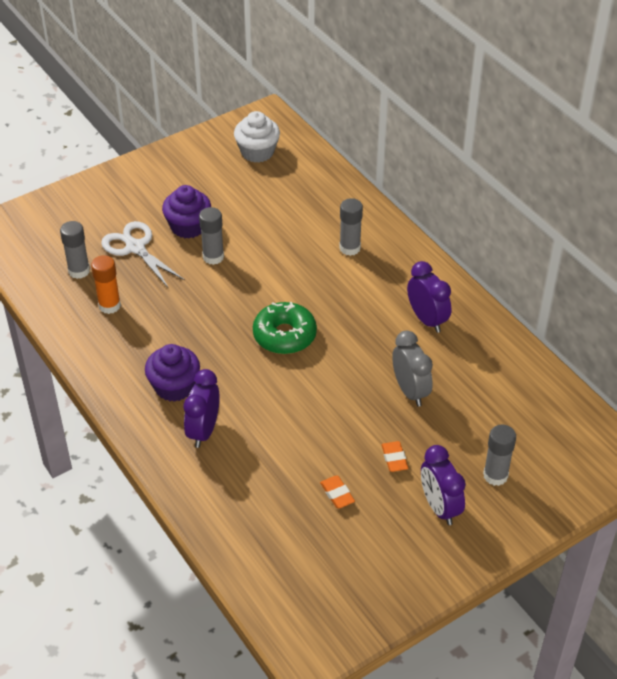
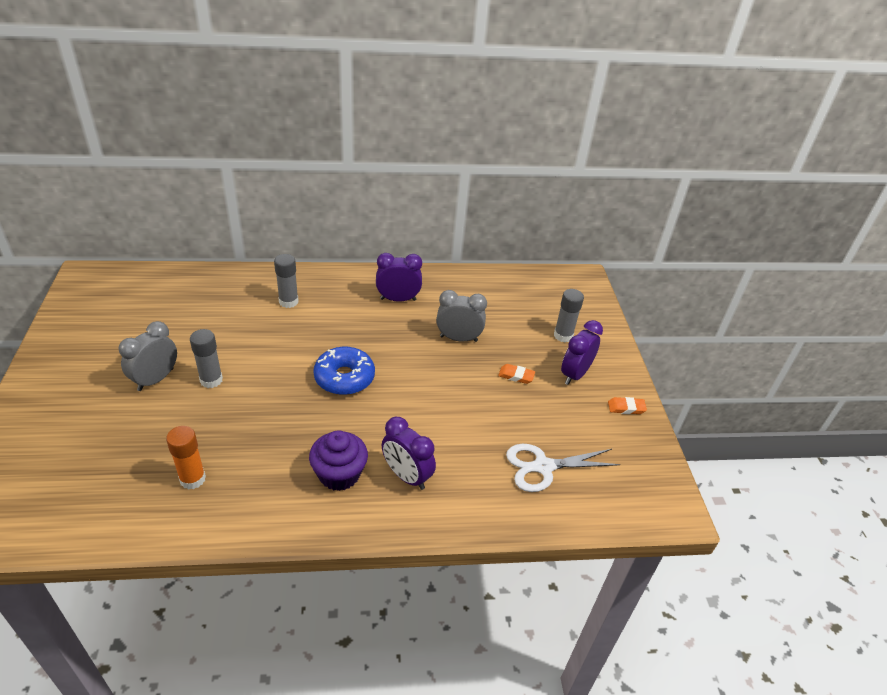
camera: 65 degrees left, 5 degrees down
grey glue stick [60,221,90,279] -> none
white scissors [101,221,185,287] -> white scissors moved to [506,444,621,492]
purple cupcake [162,185,211,238] -> grey clock [119,321,177,391]
white cupcake [234,111,280,163] -> none
green donut [253,302,317,354] -> blue donut [313,347,375,395]
orange eraser [320,476,355,508] -> orange eraser moved to [608,397,647,414]
purple clock [421,445,466,525] -> purple clock turned 120 degrees clockwise [561,320,603,385]

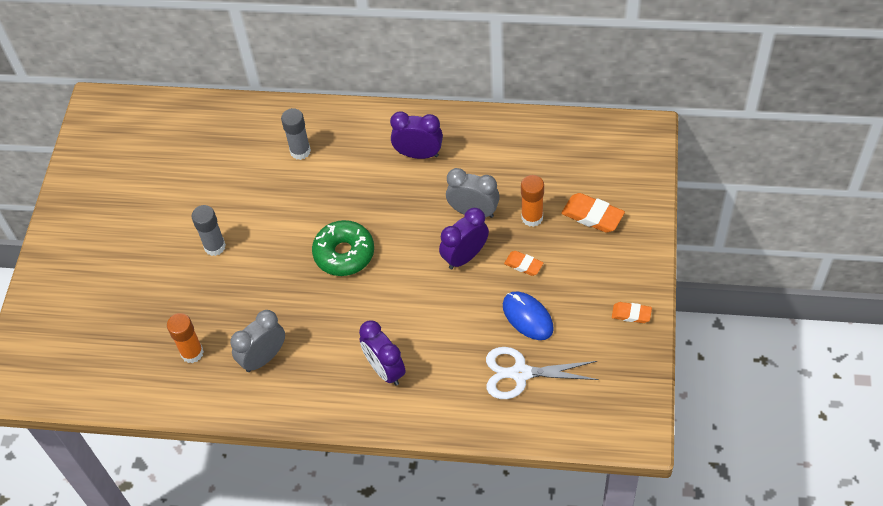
camera: 20 degrees right, 15 degrees up
grey clock [119,321,177,391] -> grey clock moved to [230,310,285,372]
purple cupcake [309,430,368,491] -> none
blue donut [313,347,375,395] -> green donut [312,220,374,276]
grey glue stick [554,289,584,342] -> orange eraser [561,193,625,233]
purple clock [561,320,603,385] -> purple clock moved to [439,208,489,269]
none -> blue mouse [503,292,554,340]
none -> orange glue stick [521,175,544,227]

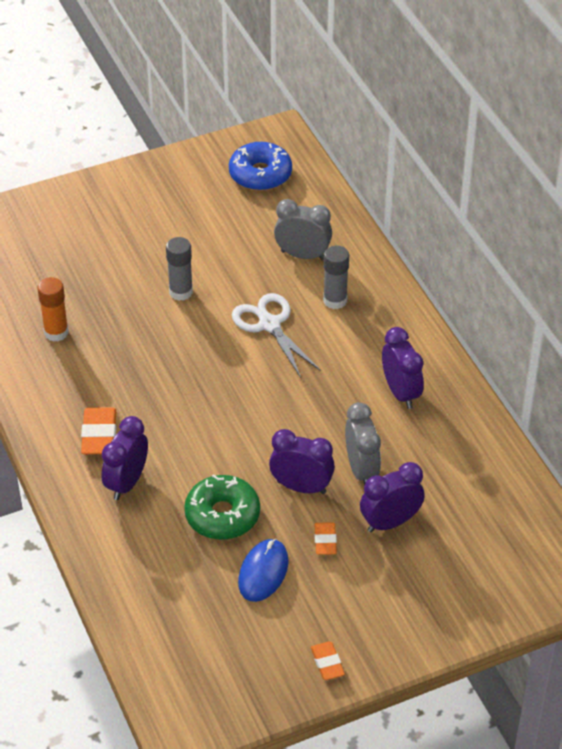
camera: 55 degrees right, 10 degrees down
grey clock [230,310,285,372] -> grey clock moved to [274,199,332,260]
green donut [312,220,374,276] -> green donut moved to [184,474,260,540]
white scissors [486,347,599,399] -> white scissors moved to [232,293,321,378]
orange glue stick [521,175,544,227] -> purple clock [360,462,425,532]
orange eraser [561,193,625,233] -> orange eraser moved to [81,407,116,455]
none -> blue donut [229,142,292,191]

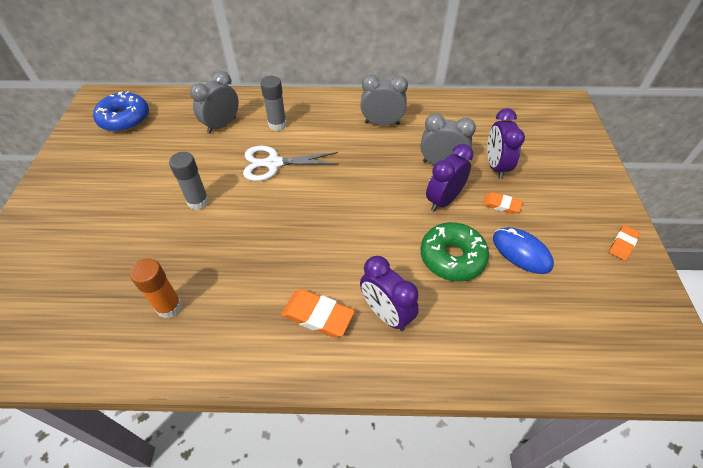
camera: 65 degrees left, 5 degrees up
orange eraser [311,642,345,680] -> orange eraser turned 60 degrees counterclockwise [609,225,640,261]
purple clock [382,327,424,409] -> grey clock [360,75,408,126]

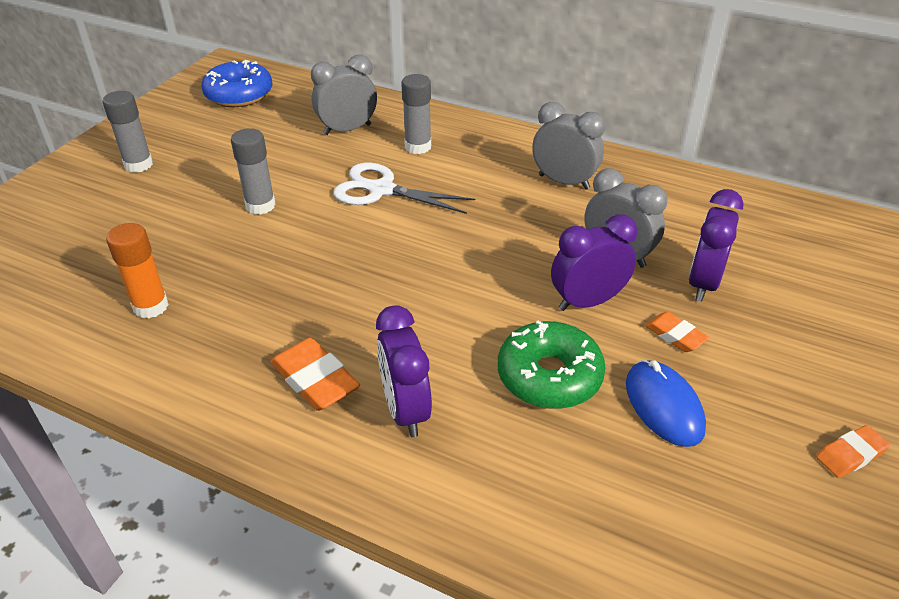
camera: 25 degrees right, 10 degrees down
none -> grey glue stick [103,91,153,173]

